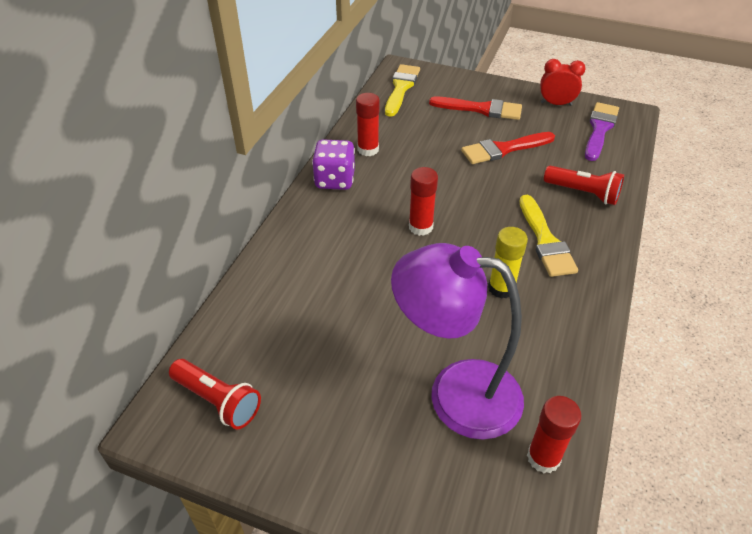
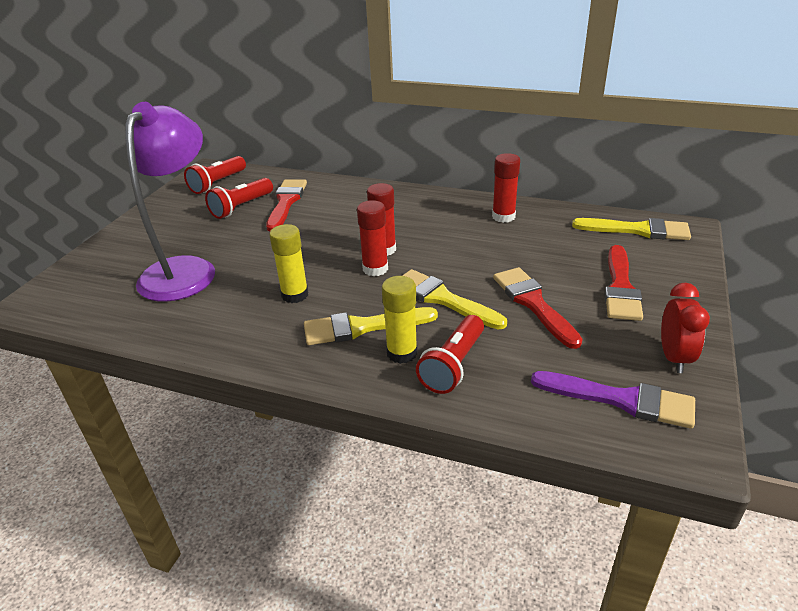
camera: 90 degrees right, 10 degrees down
purple dice [312,139,355,190] -> none
red glue stick [527,396,582,473] -> red glue stick moved to [357,200,388,276]
none -> red flashlight [205,178,273,219]
none -> red brush [266,179,307,232]
none -> yellow glue stick [382,276,418,364]
none -> yellow brush [402,269,507,330]

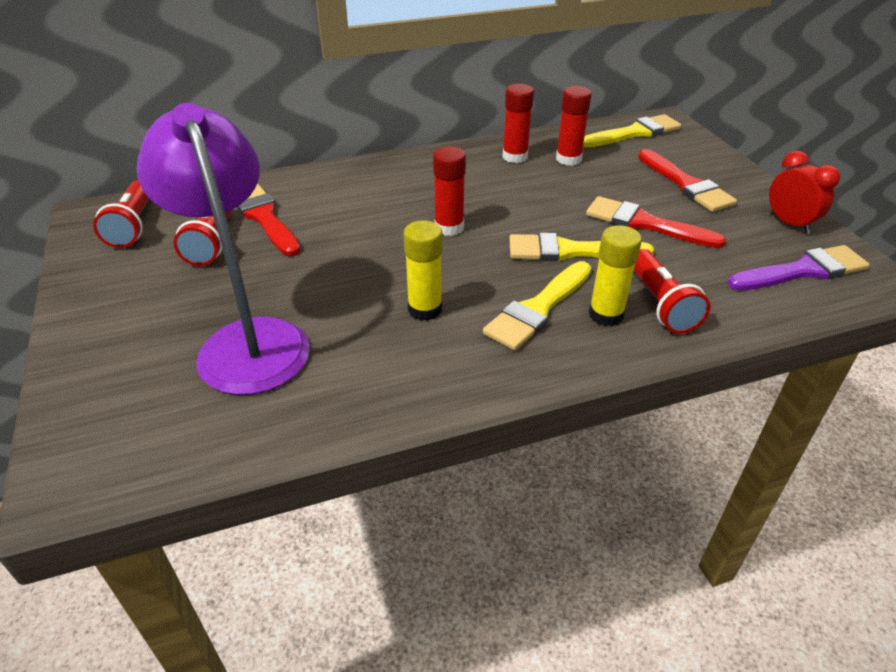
camera: 40 degrees left, 5 degrees up
red glue stick [357,200,388,276] -> red glue stick moved to [556,86,592,166]

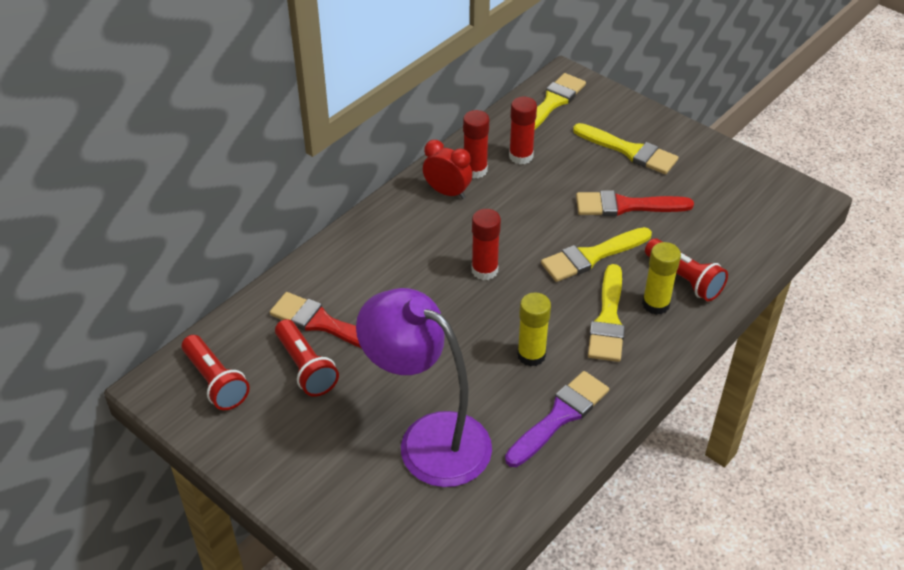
camera: 30 degrees left, 5 degrees up
red brush [638,149,737,212] -> yellow brush [573,123,678,174]
purple brush [728,245,870,290] -> purple brush moved to [505,371,609,467]
red clock [769,151,841,234] -> red clock moved to [423,140,472,199]

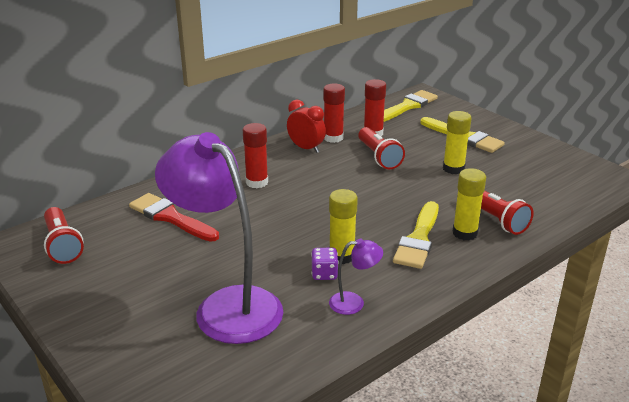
camera: 10 degrees right, 15 degrees down
red flashlight [275,319,339,397] -> red flashlight moved to [358,127,405,169]
red glue stick [472,209,501,280] -> red glue stick moved to [243,123,268,188]
purple brush [505,371,609,467] -> purple lamp [329,239,383,315]
yellow brush [541,227,652,282] -> none
red brush [576,190,694,216] -> yellow glue stick [443,111,472,174]
none -> purple dice [311,248,338,280]

